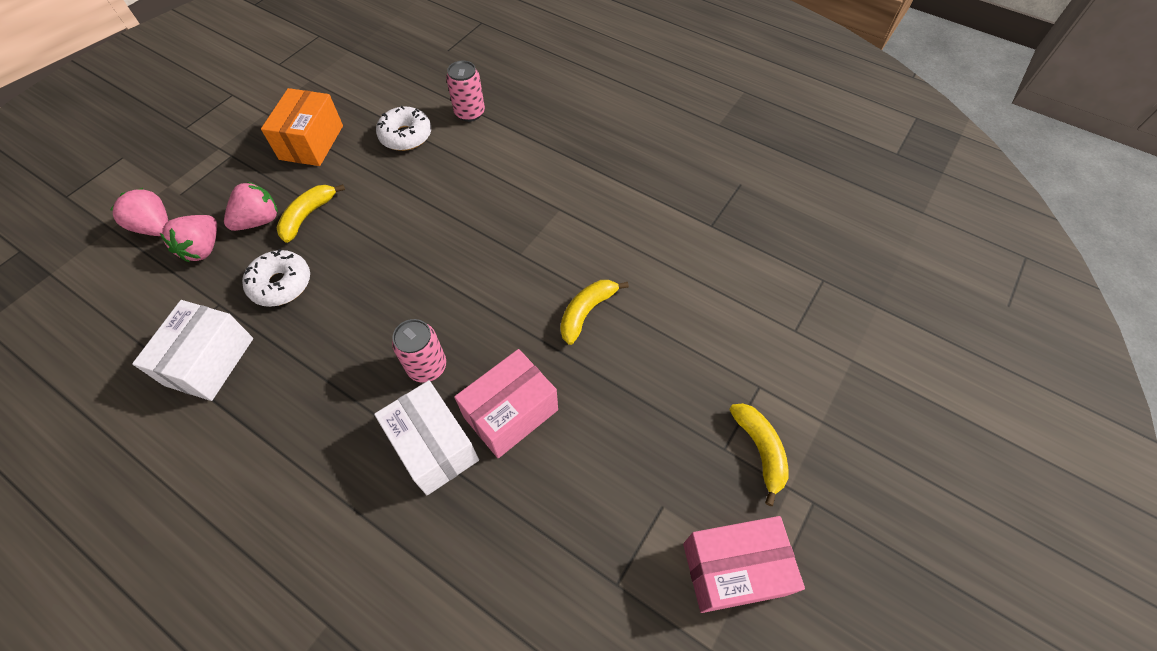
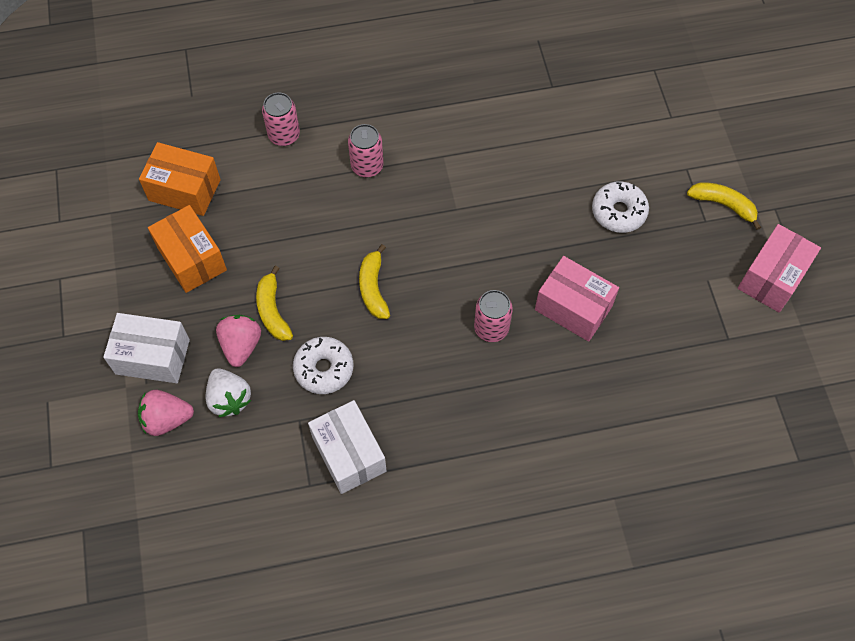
camera: 45 degrees left, 5 degrees up
pink strawberry [160,215,217,262] -> white strawberry [206,368,251,418]
white box [374,380,479,495] -> white box moved to [103,313,190,383]
white donut [376,106,431,151] -> white donut moved to [592,181,649,233]
pink box [455,349,558,458] -> pink box turned 60 degrees counterclockwise [535,256,619,342]
yellow banana [560,280,629,345] -> yellow banana moved to [359,244,390,319]
none -> orange box [139,142,221,216]
none -> pink can [348,124,383,177]

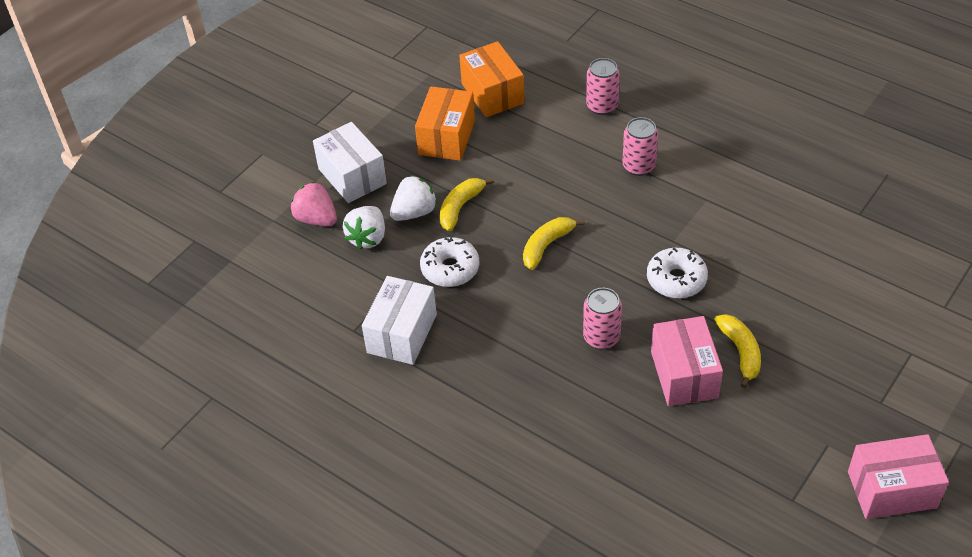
camera: 50 degrees right, 15 degrees down
pink strawberry [216,315,261,367] -> white strawberry [390,175,437,221]
white donut [592,181,649,233] -> white donut moved to [647,248,708,298]
yellow banana [687,182,761,230] -> yellow banana moved to [714,314,761,388]

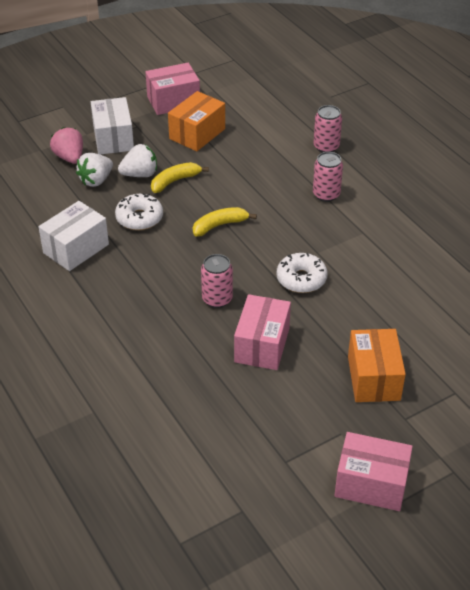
camera: 20 degrees right, 5 degrees down
orange box [459,41,524,117] -> orange box moved to [348,329,406,402]
yellow banana [714,314,761,388] -> none
none -> pink box [145,63,200,115]

